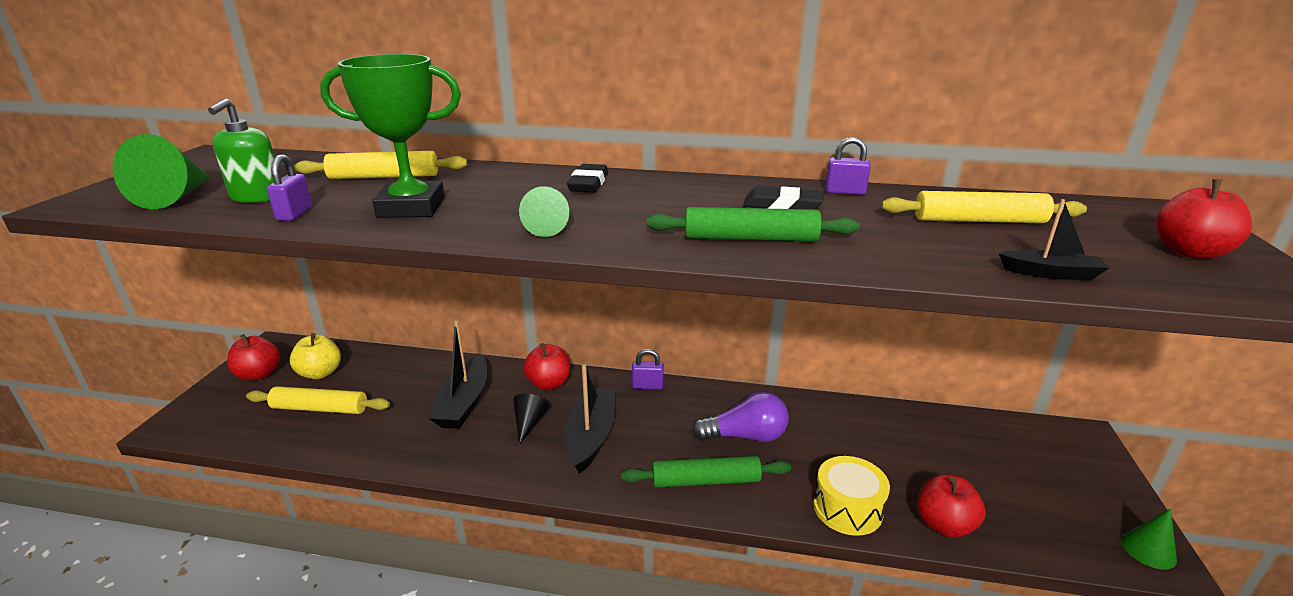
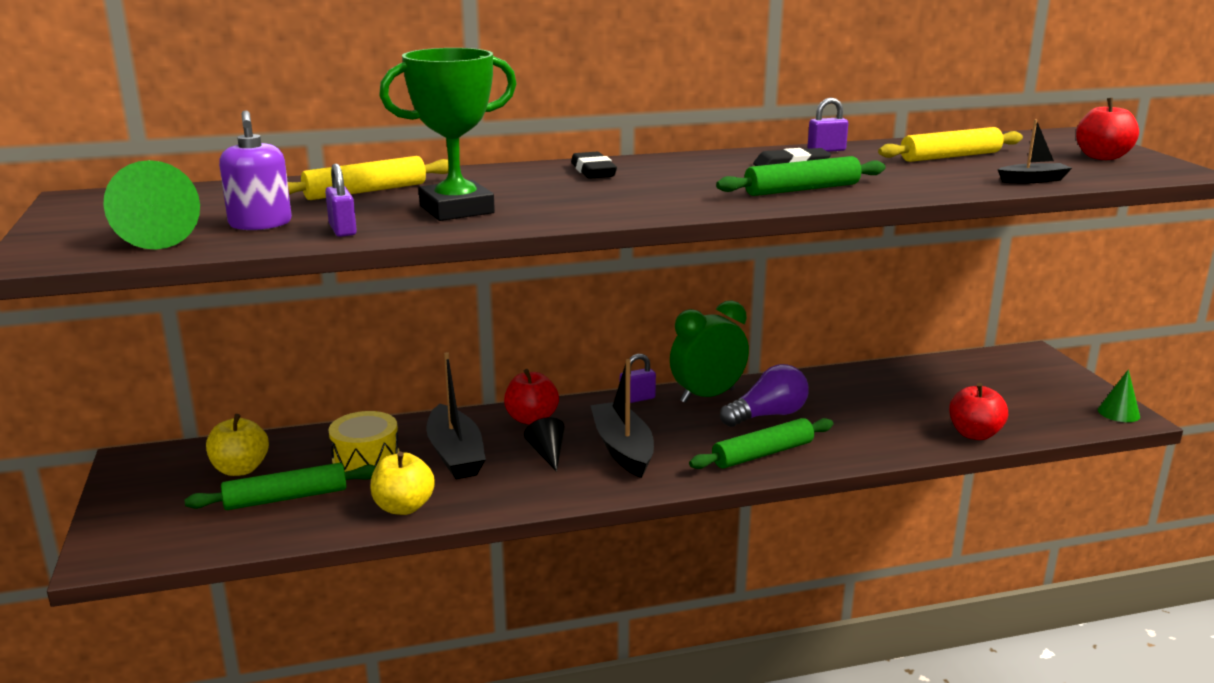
camera: 25 degrees left, 5 degrees down
green soap dispenser [208,98,275,203] -> purple soap dispenser [219,110,292,230]
red apple [227,334,280,380] -> none
yellow rolling pin [246,386,390,414] -> green rolling pin [185,463,376,510]
green cone [519,186,569,237] -> none
yellow drum [813,456,890,536] -> yellow drum moved to [328,411,400,472]
none -> yellow apple [370,452,435,515]
none -> green clock [670,300,749,403]

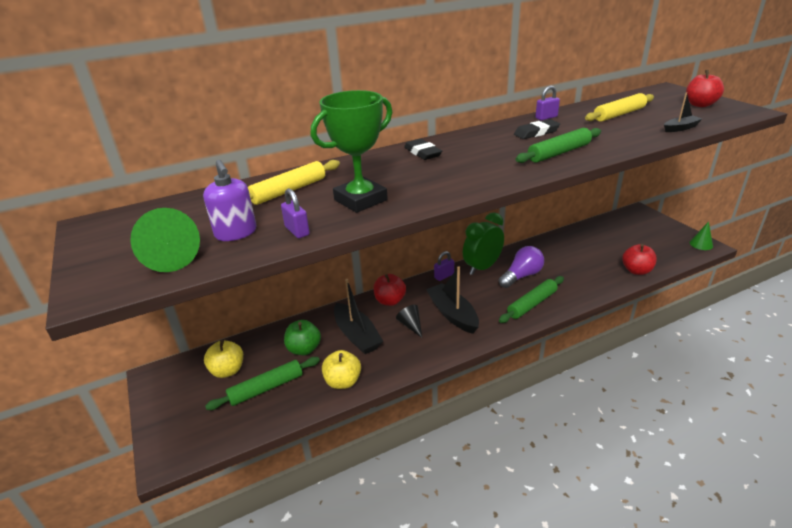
camera: 10 degrees left, 10 degrees up
yellow drum [328,411,400,472] -> green apple [284,320,321,355]

